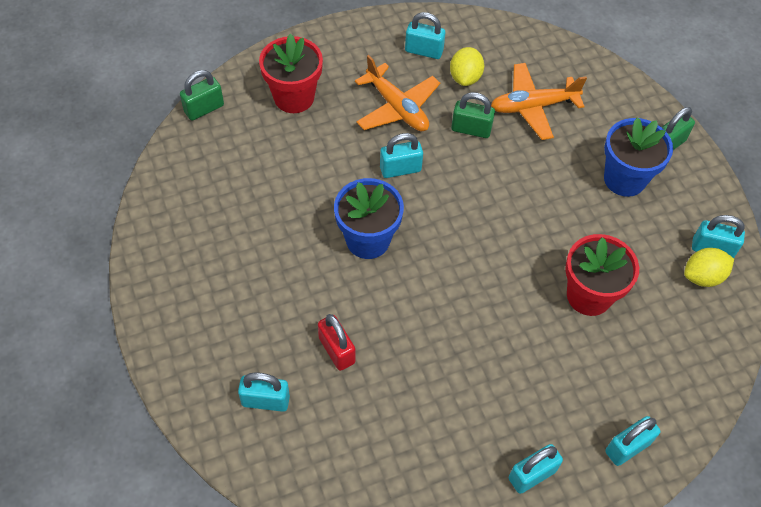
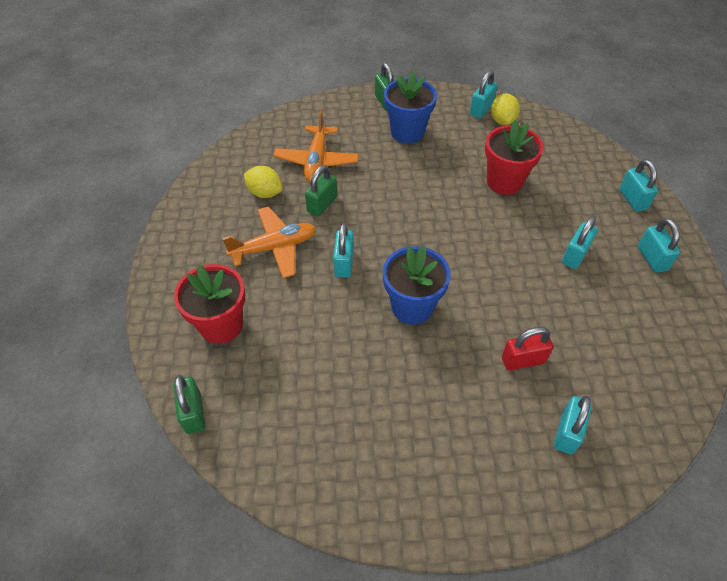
camera: 70 degrees left, 5 degrees down
turquoise padlock [405,12,445,59] -> turquoise padlock moved to [562,216,598,269]

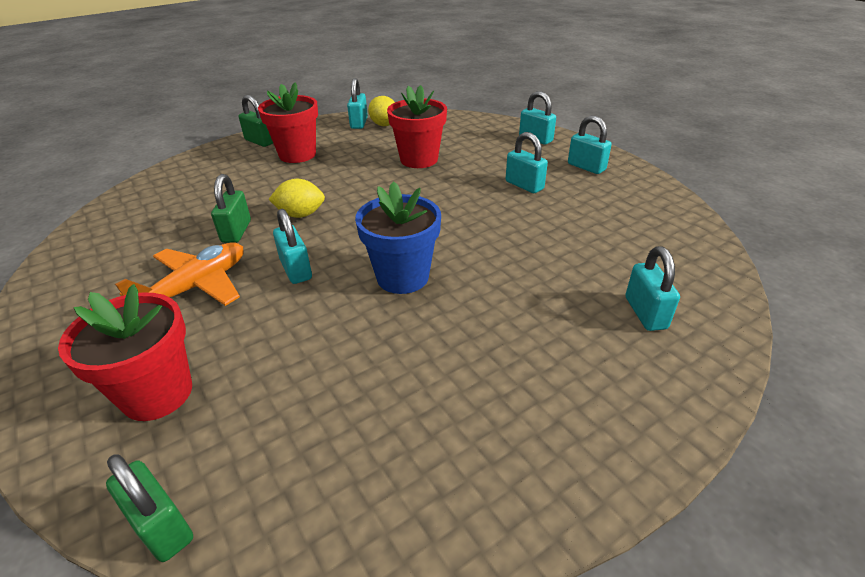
camera: 30 degrees left, 15 degrees down
yellow lemon [244,166,283,198] -> yellow lemon moved to [268,179,325,218]
orange plane [274,110,359,182] -> none
blue flower pot [384,72,437,144] -> red flower pot [258,82,318,163]
red padlock [502,327,554,371] -> none
turquoise padlock [562,216,598,269] -> turquoise padlock turned 45 degrees counterclockwise [506,132,548,193]

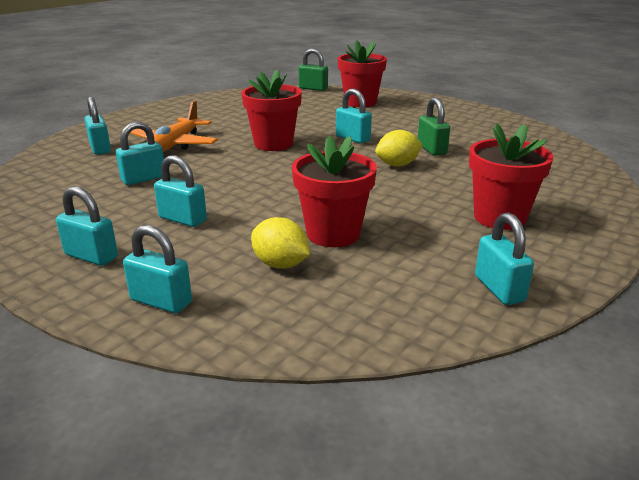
camera: 160 degrees right, 10 degrees down
orange plane [115,242,244,306] -> orange plane moved to [130,101,218,152]
green padlock [239,95,273,147] -> none
blue flower pot [355,181,441,294] -> red flower pot [241,69,302,151]
yellow lemon [368,96,395,126] -> yellow lemon moved to [251,217,310,269]
none -> turquoise padlock [116,122,164,185]

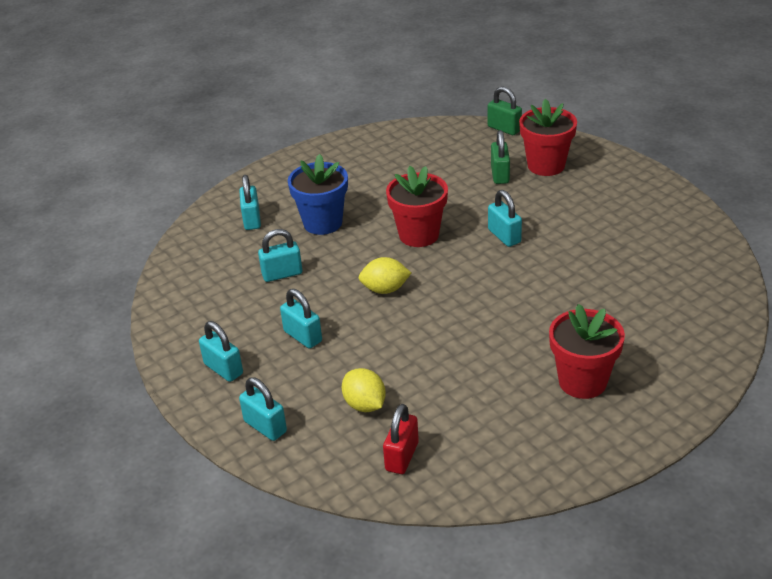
camera: 20 degrees right, 10 degrees up
orange plane [130,101,218,152] -> blue flower pot [288,154,348,235]
red flower pot [292,135,377,247] -> none
yellow lemon [375,130,422,167] -> yellow lemon moved to [358,257,411,294]
green padlock [418,97,450,156] -> green padlock moved to [491,130,510,184]
turquoise padlock [475,212,534,305] -> none
none -> red padlock [383,404,419,474]

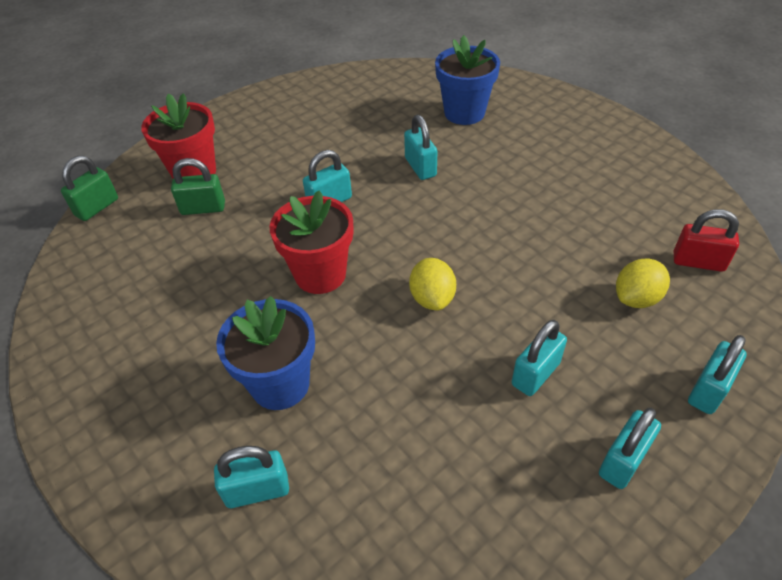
camera: 95 degrees left, 10 degrees up
turquoise padlock [258,229,302,282] -> turquoise padlock moved to [404,115,437,180]
red flower pot [549,304,625,399] -> none
none -> blue flower pot [435,35,500,125]

